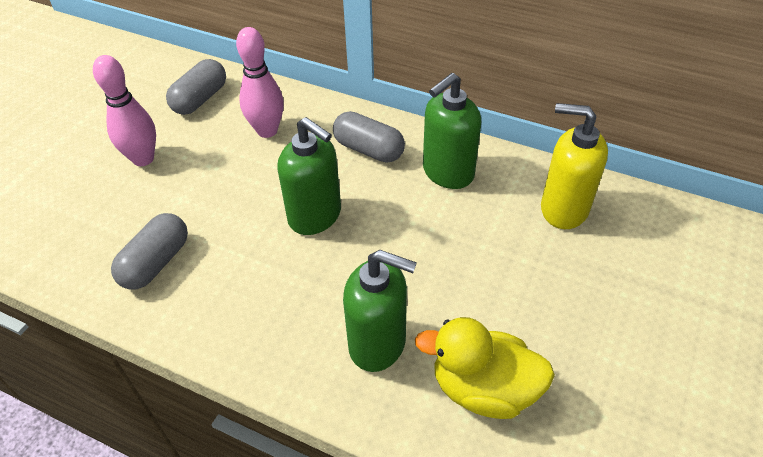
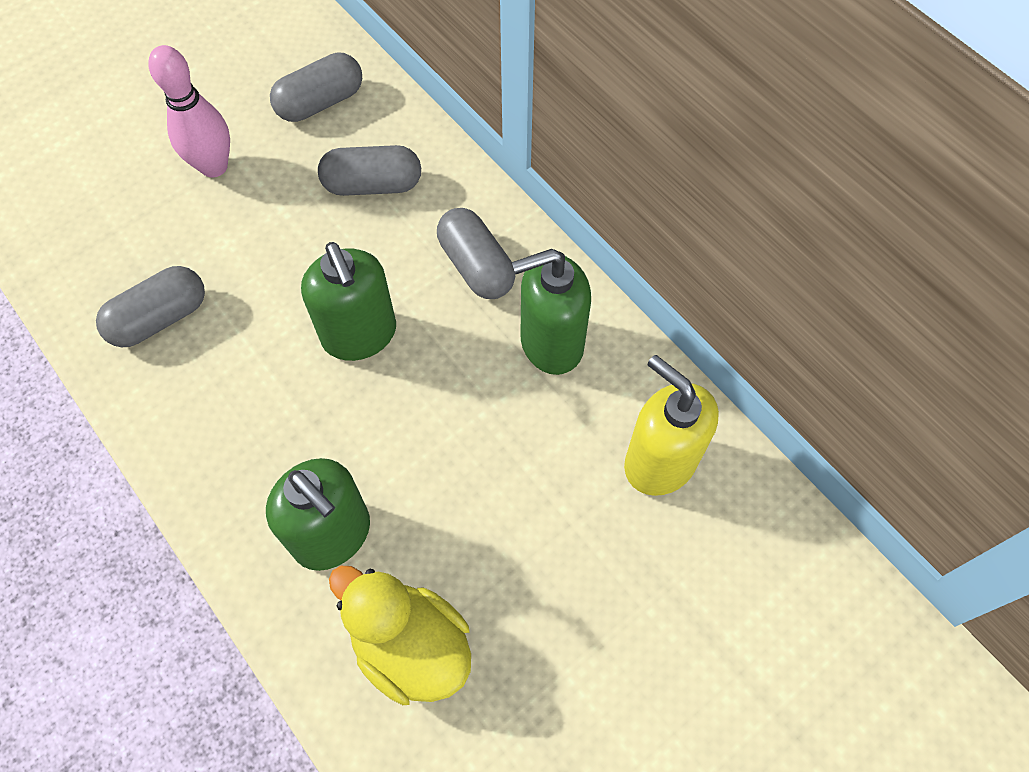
camera: 25 degrees right, 15 degrees up
pink bowling pin [236,27,284,138] -> grey capsule [318,145,421,196]

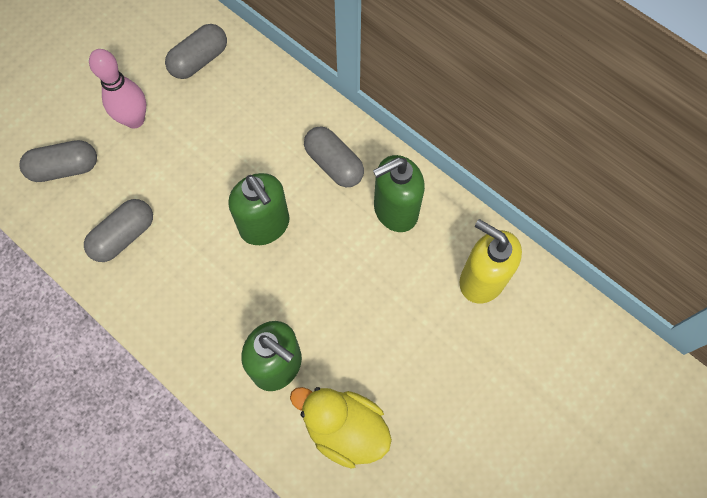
camera: 10 degrees left, 5 degrees up
grey capsule [318,145,421,196] -> grey capsule moved to [19,140,97,182]

